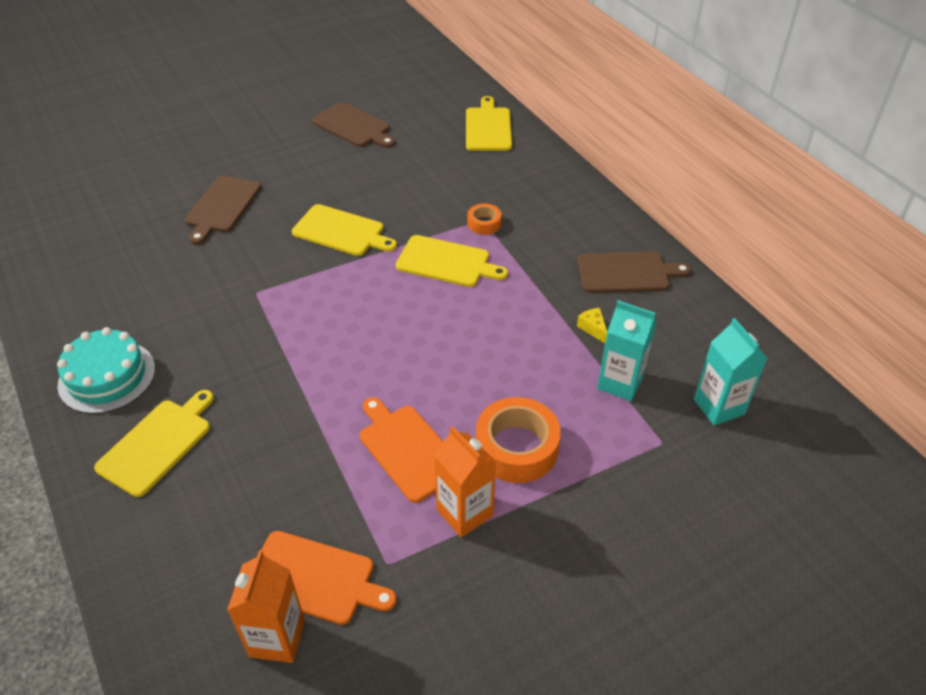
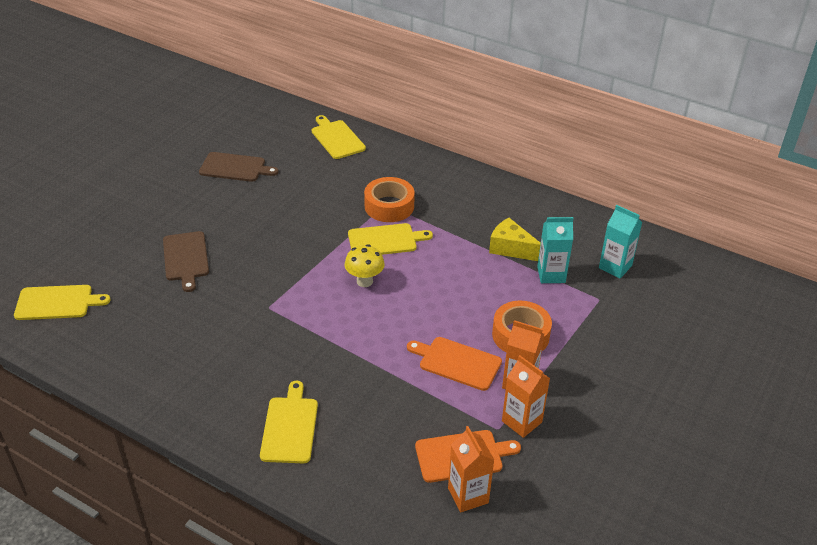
camera: 30 degrees left, 5 degrees down
turquoise cake [57,327,155,414] -> none
yellow cutting board [292,204,397,256] -> yellow cutting board moved to [14,285,111,320]
orange tape [468,203,501,235] -> orange tape [364,177,415,222], size x1.93
brown cutting board [577,251,691,293] -> none
yellow cheese [577,308,607,343] -> yellow cheese [489,218,541,261], size x2.03
none -> yellow mushroom [345,244,385,287]
none -> orange carton [502,355,550,438]

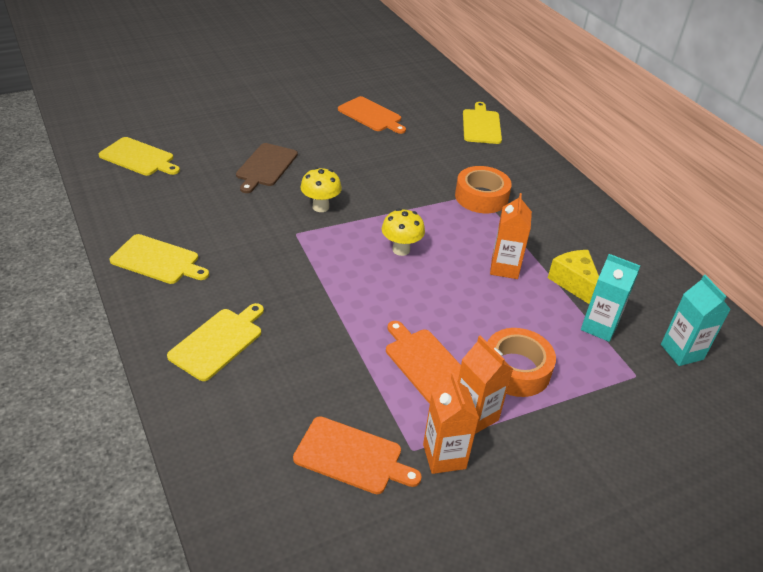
camera: 30 degrees right, 0 degrees up
brown cutting board [199,152,279,182] -> orange cutting board [338,96,406,134]
yellow cutting board [348,223,433,255] -> yellow cutting board moved to [110,234,209,284]
orange carton [448,426,494,513] -> orange carton moved to [490,193,532,279]
none -> yellow mushroom [300,167,342,212]

